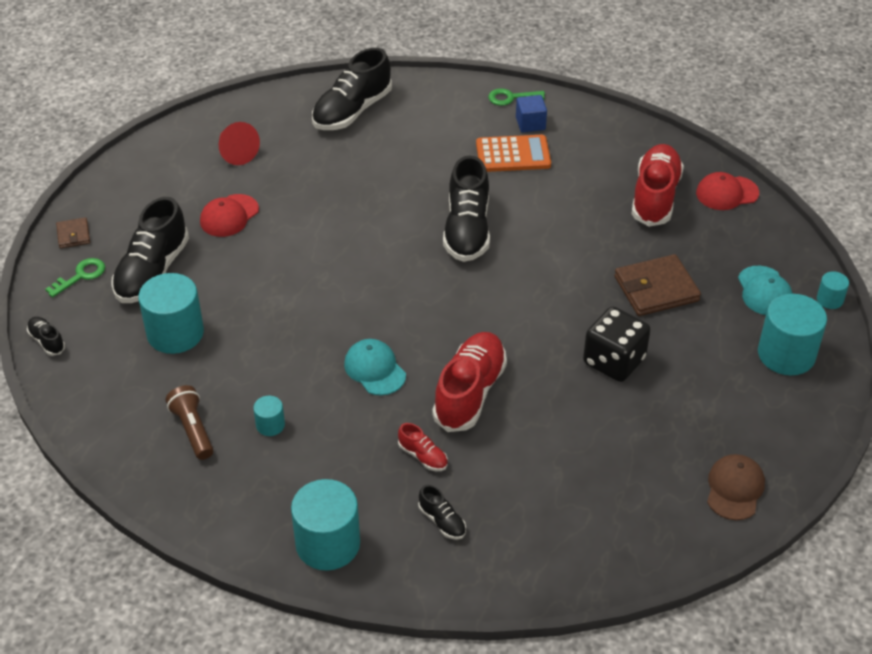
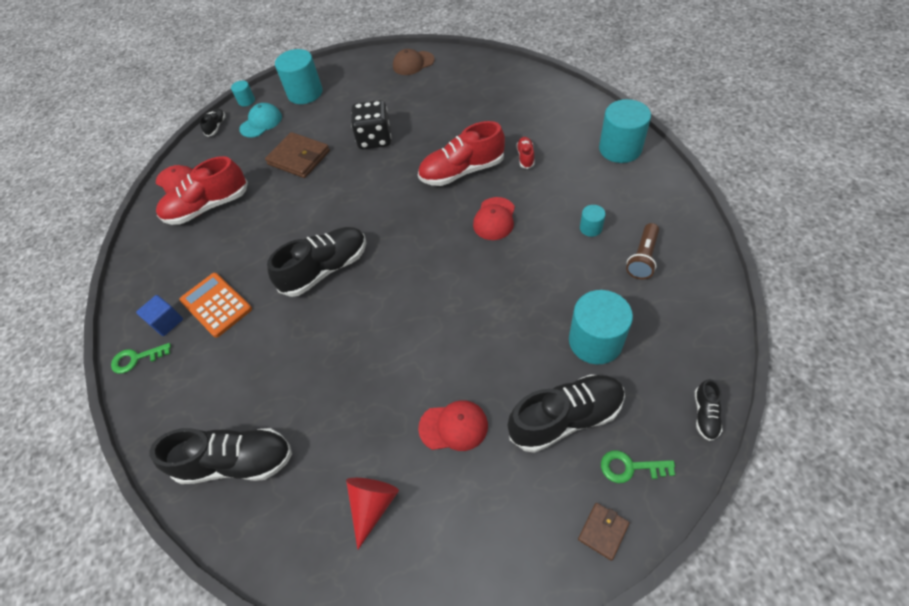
camera: 125 degrees left, 10 degrees up
turquoise cap [344,339,406,395] -> red cap [473,197,515,240]
black shoe [418,485,466,540] -> black shoe moved to [199,109,226,137]
green key [488,88,545,106] -> green key turned 120 degrees clockwise [111,343,171,374]

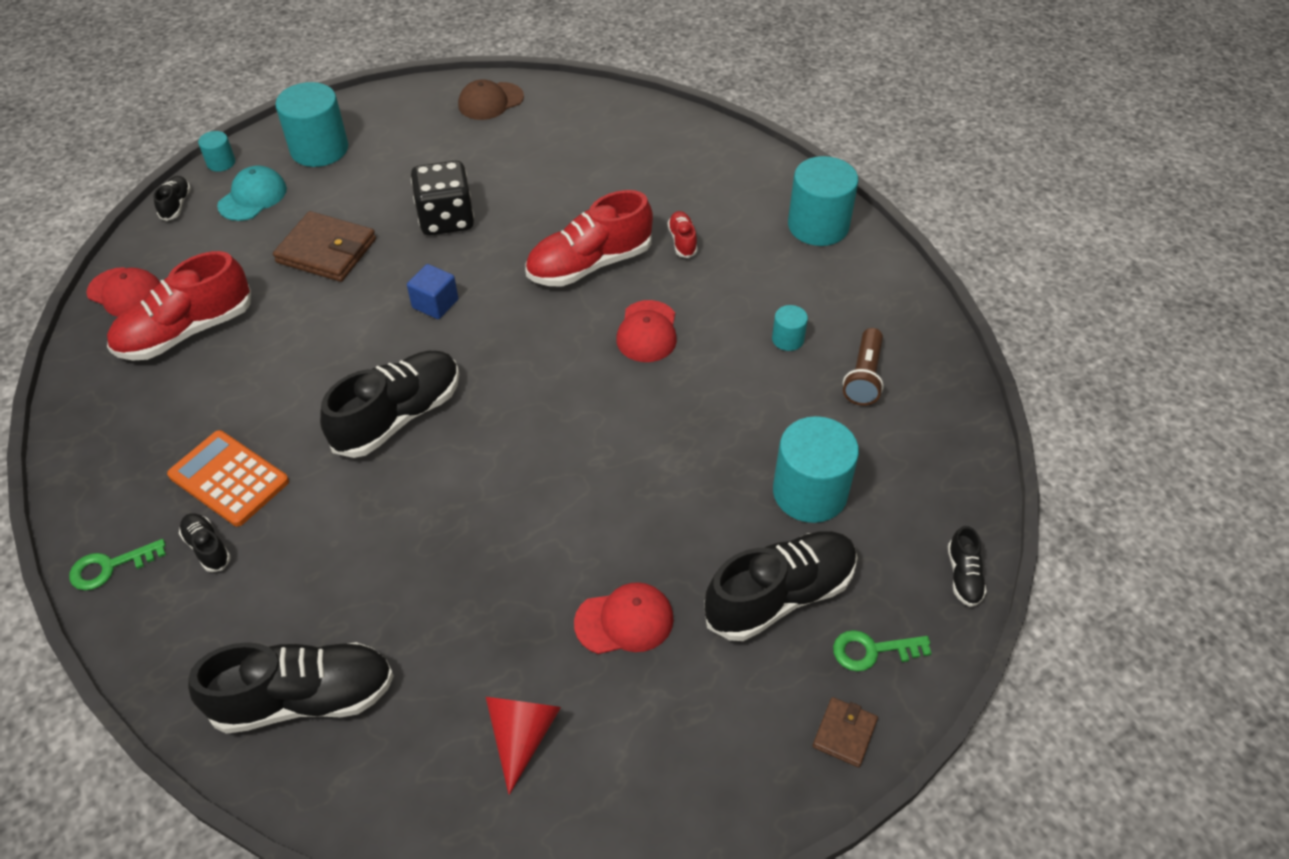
camera: 15 degrees left, 5 degrees down
blue cube [136,295,183,336] -> blue cube moved to [407,264,458,319]
none -> black shoe [179,513,231,572]

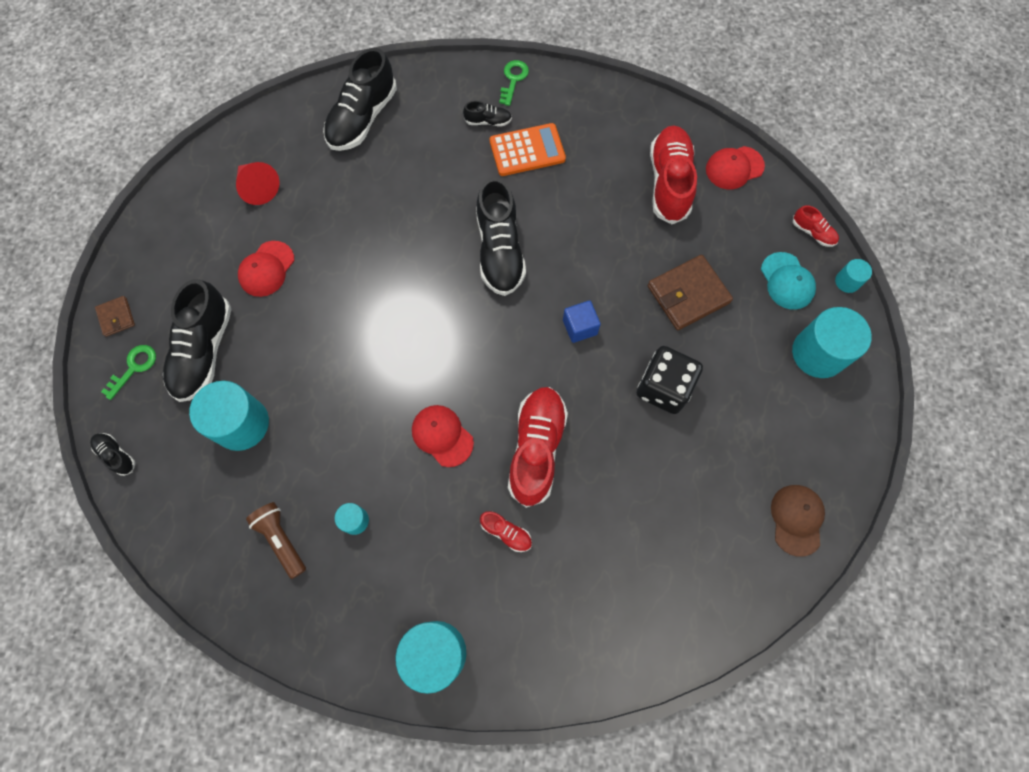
camera: 130 degrees right, 20 degrees up
black shoe [153,176,191,221] -> red shoe [793,205,839,247]

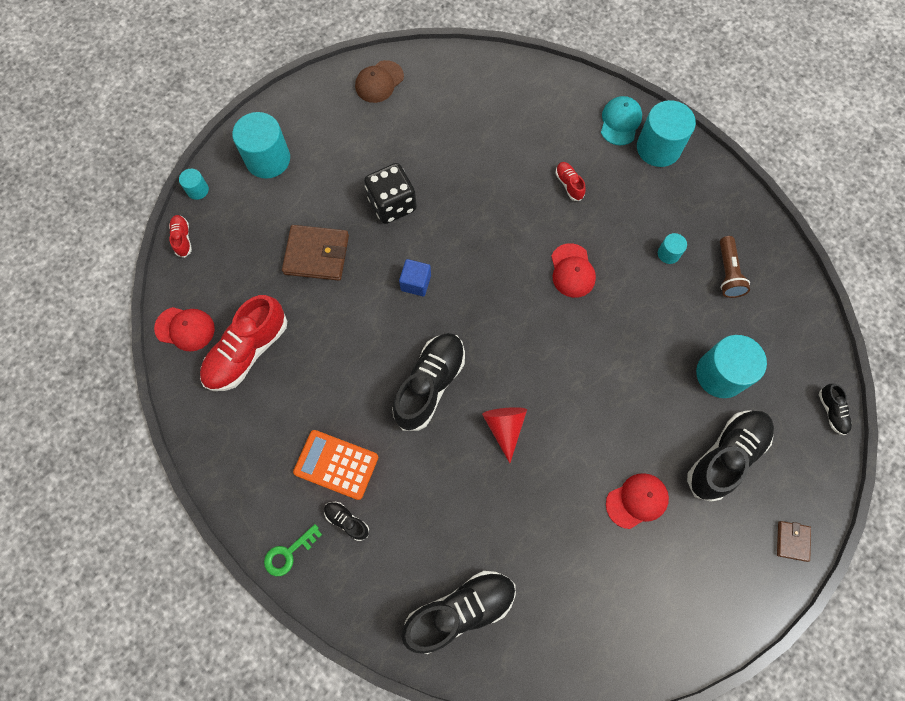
camera: 145 degrees left, 0 degrees up
green key [101,345,156,400] -> none
red cone [236,162,280,205] -> red cone moved to [482,407,527,463]
red shoe [508,387,568,508] -> none
turquoise cap [761,252,816,310] -> turquoise cap moved to [601,96,642,145]

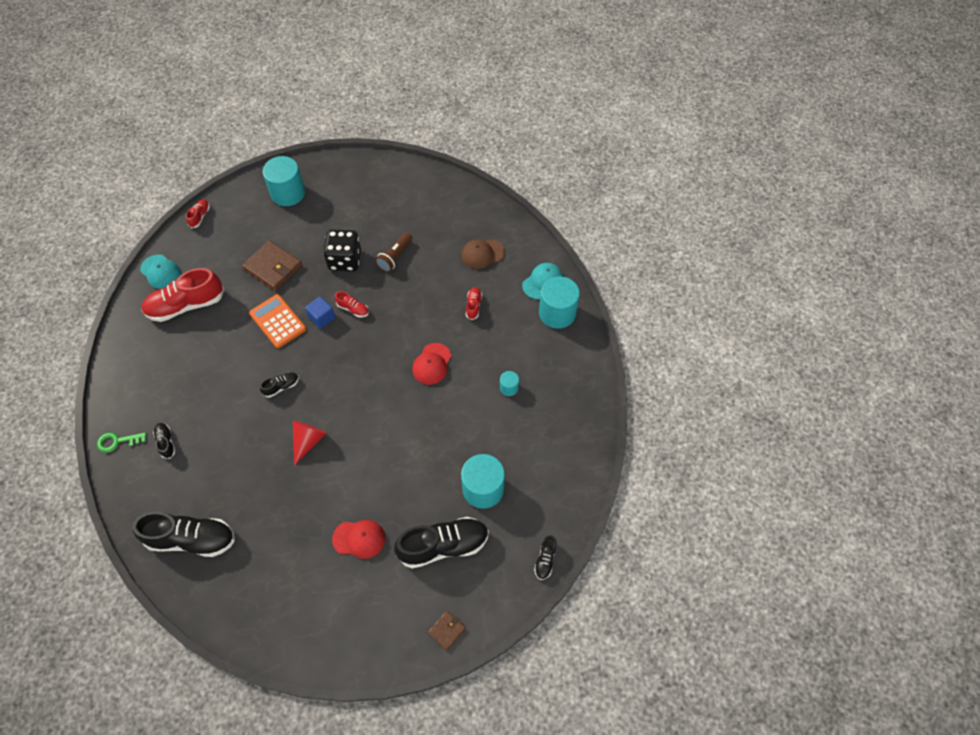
camera: 30 degrees right, 10 degrees down
red cap [154,307,215,352] -> turquoise cap [140,254,181,289]
turquoise cylinder [179,169,209,200] -> none
orange calculator [293,430,378,500] -> orange calculator moved to [249,294,306,348]
brown cap [355,60,404,103] -> brown cap moved to [461,239,505,269]
black shoe [392,333,465,431] -> black shoe [260,373,299,398], size x0.46
brown flashlight [720,236,750,298] -> brown flashlight moved to [375,232,412,272]
none -> red shoe [335,291,369,317]

